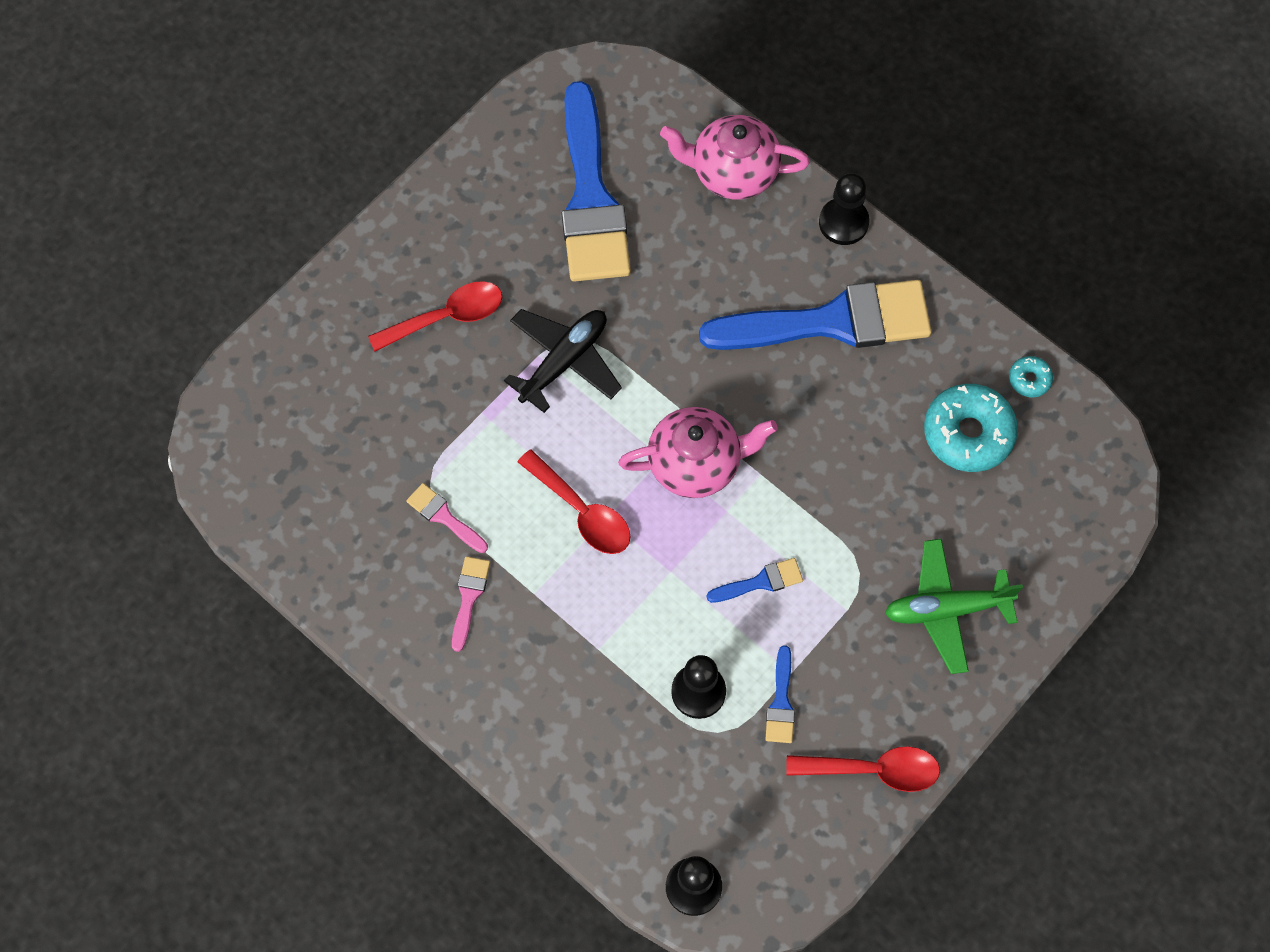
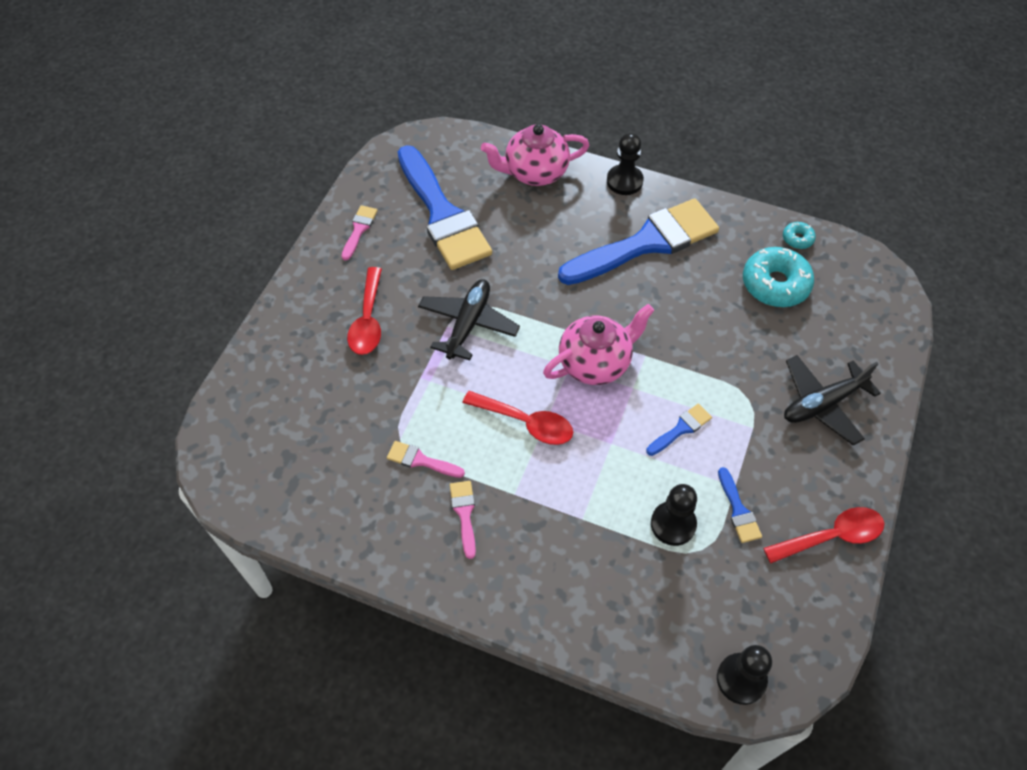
camera: 20 degrees left, 10 degrees down
red spoon [368,281,502,352] -> red spoon turned 135 degrees clockwise [347,267,382,355]
green plane [885,539,1023,674] -> black plane [784,355,881,446]
none -> pink brush [342,205,377,260]

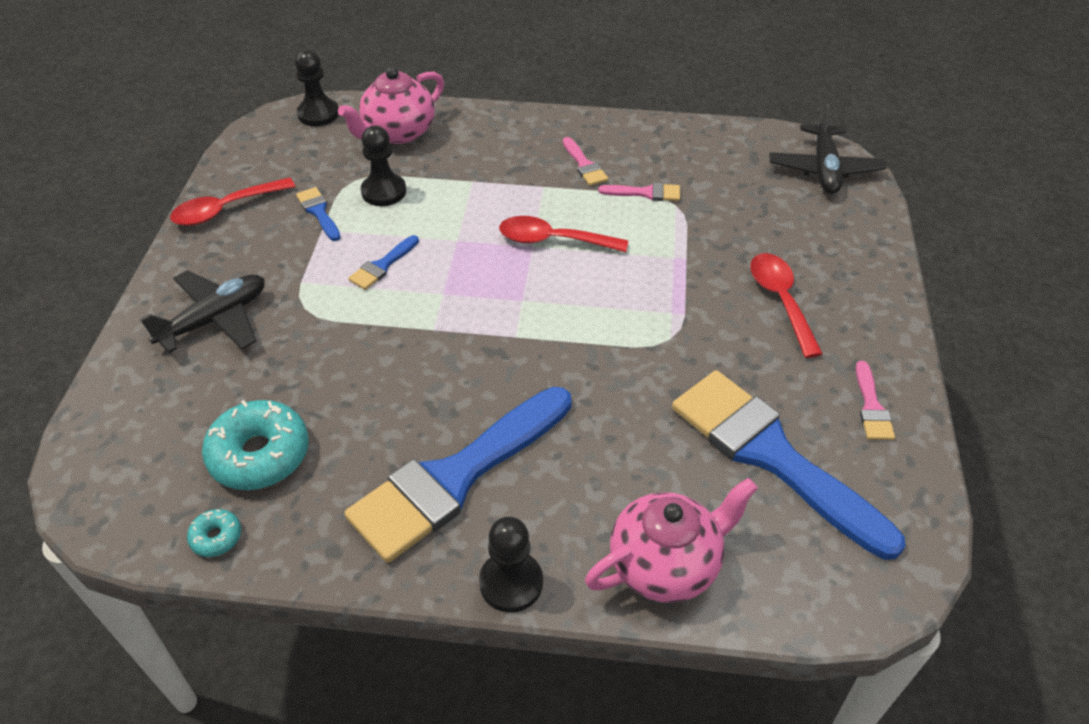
camera: 165 degrees right, 10 degrees down
black plane [418,279,520,360] -> black plane moved to [769,104,886,194]
pink teapot [543,304,654,385] -> pink teapot moved to [338,67,444,144]

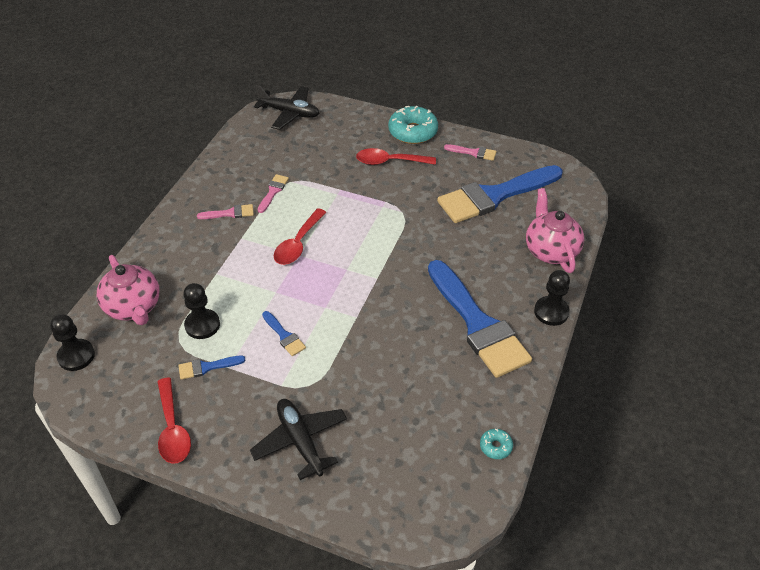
camera: 75 degrees left, 0 degrees up
turquoise donut [202,400,309,490] -> turquoise donut moved to [388,106,438,144]

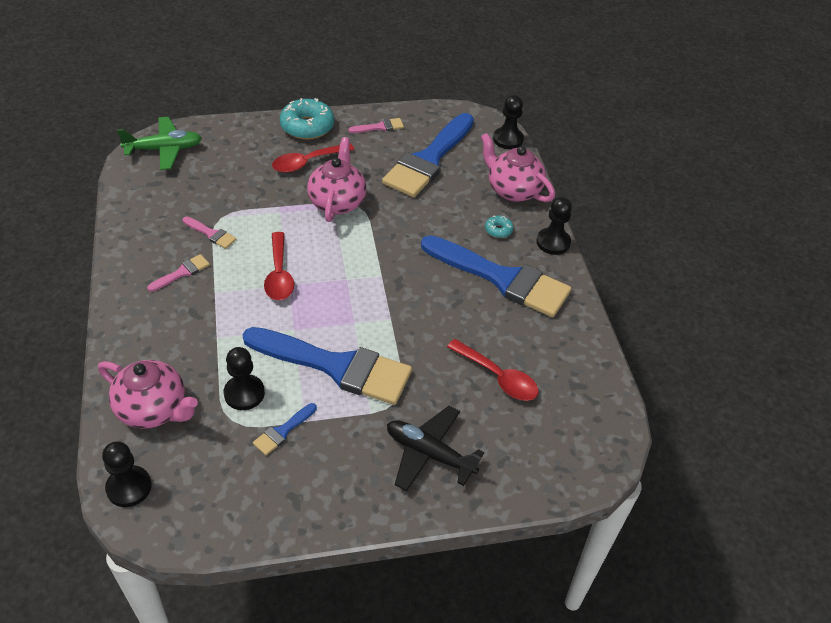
camera: 35 degrees left, 0 degrees up
red spoon [157,377,191,464] -> red spoon moved to [447,339,538,401]
black plane [254,85,319,130] -> green plane [117,117,202,170]
pink brush [258,174,289,213] -> pink brush turned 135 degrees clockwise [183,217,236,249]
blue brush [262,311,306,356] -> blue brush [243,327,412,405], size x2.48
turquoise donut [480,429,513,459] -> turquoise donut moved to [485,216,514,238]
none -> pink teapot [307,137,367,222]
none -> black pawn [493,95,524,149]

